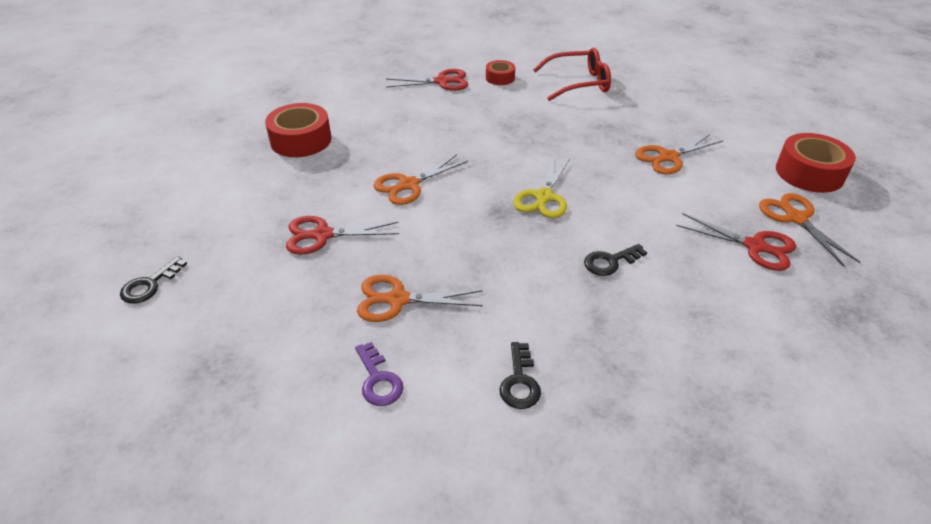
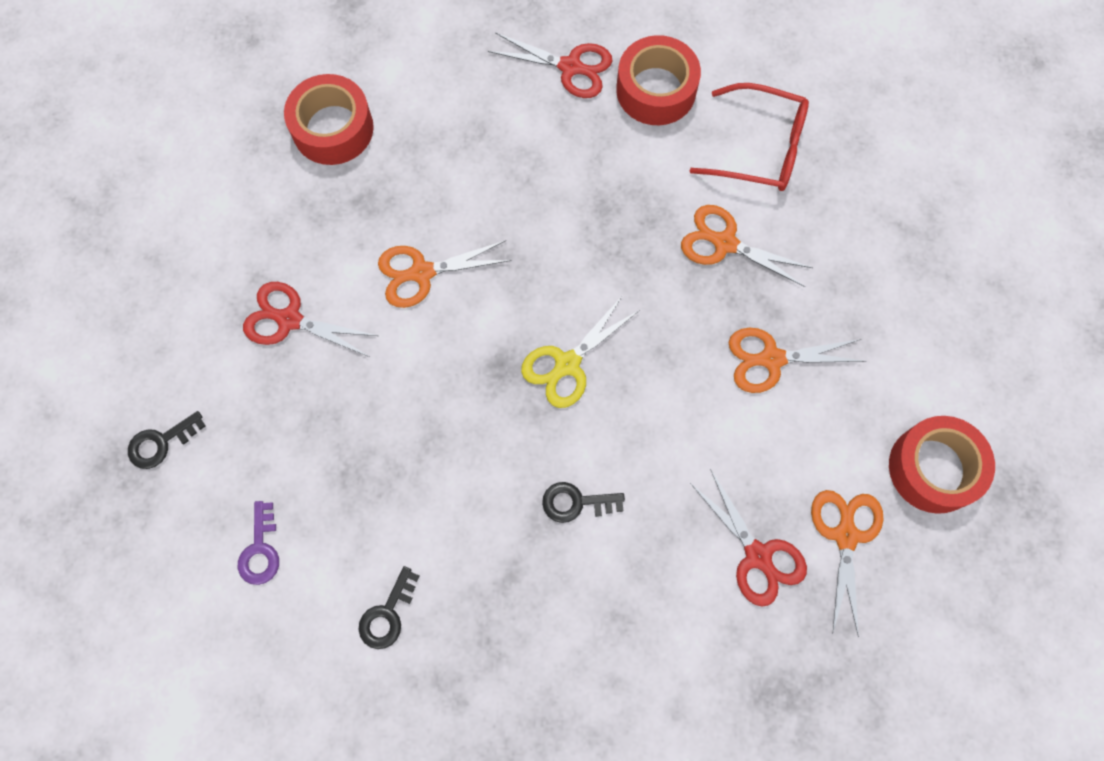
camera: 25 degrees right, 30 degrees up
black key [120,256,187,304] -> black key moved to [128,411,206,469]
orange scissors [357,275,483,322] -> orange scissors moved to [681,205,813,287]
red tape [486,60,515,85] -> red tape [616,35,701,125], size x1.79

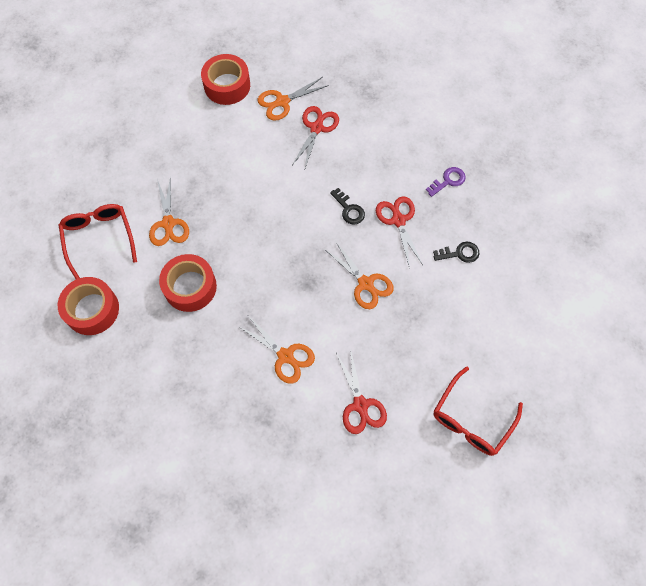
camera: 125 degrees left, 5 degrees down
black key [128,411,206,469] -> red glasses [434,366,523,456]
purple key [238,501,279,585] -> purple key moved to [426,167,465,197]
red tape [284,74,374,165] -> red tape moved to [159,254,217,312]
red scissors [488,32,612,98] -> red scissors moved to [376,196,423,268]
yellow scissors [521,295,640,408] -> none
orange scissors [728,328,866,393] -> orange scissors moved to [324,242,394,309]

